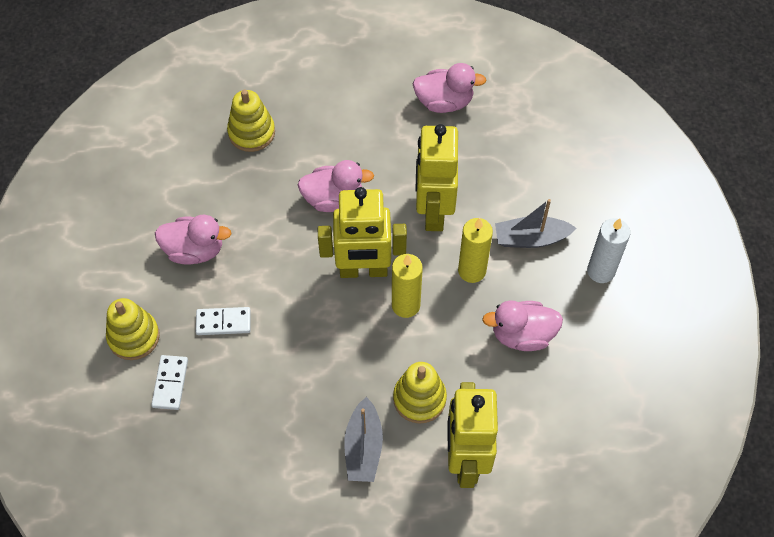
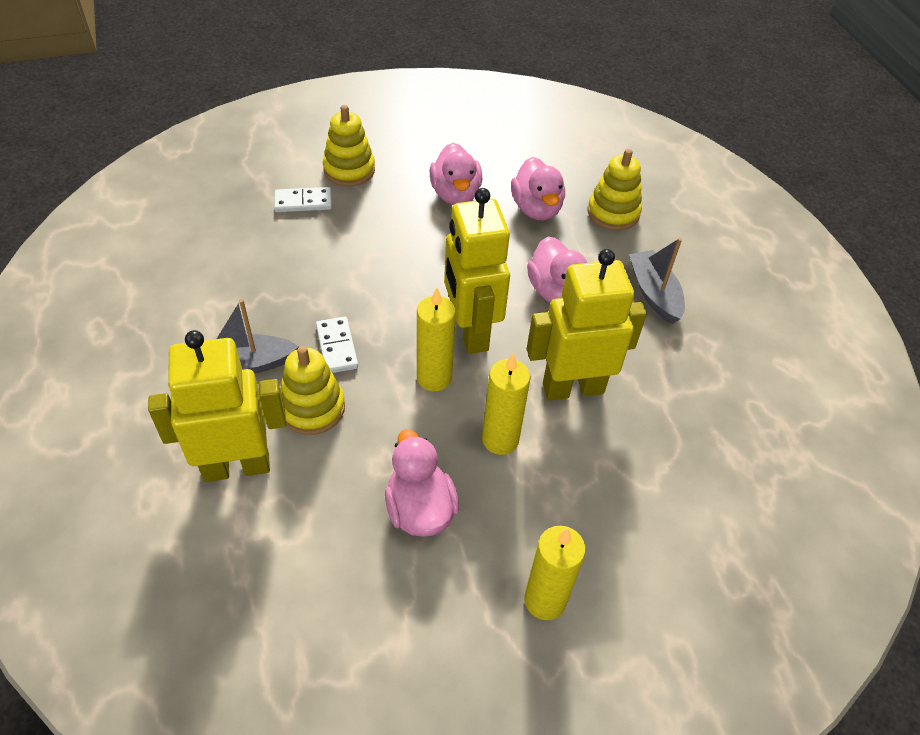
camera: 75 degrees right, 10 degrees down
white domino [196,307,251,335] -> white domino moved to [316,317,358,373]
pink duck [413,63,486,113] -> pink duck moved to [511,157,565,220]
grey boat [495,199,576,248] -> grey boat moved to [629,238,685,324]
white candle [587,218,630,283] -> yellow candle [524,526,586,620]

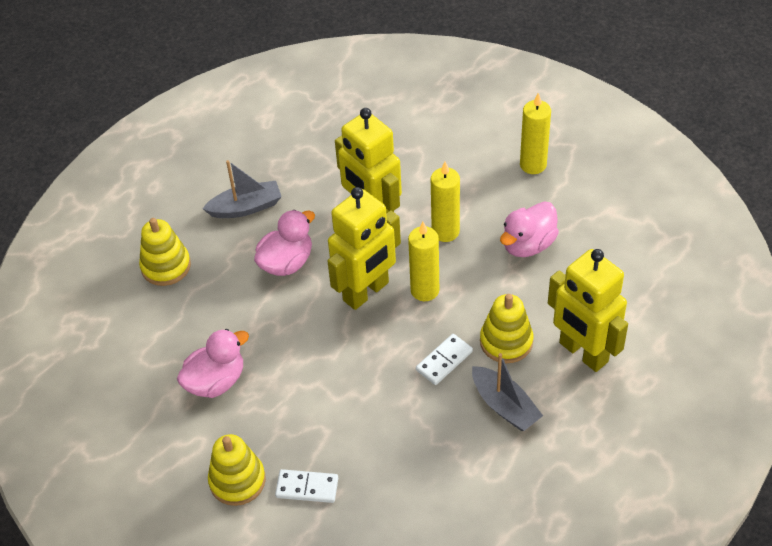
camera: 115 degrees left, 0 degrees up
white domino [274,187,332,212] -> white domino turned 45 degrees counterclockwise [275,469,338,503]
pink duck [511,157,565,220] -> none
grey boat [629,238,685,324] -> grey boat turned 150 degrees counterclockwise [202,160,282,218]

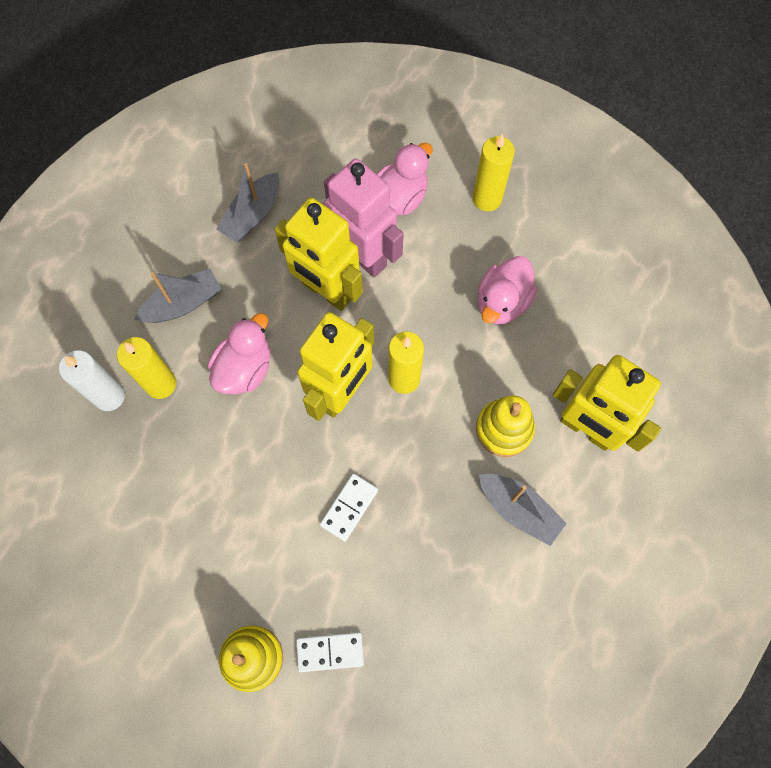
camera: 15 degrees left, 20 degrees up
yellow stacking toy [139,218,191,286] -> white candle [59,350,125,411]
pink duck [177,329,249,398] -> pink duck moved to [377,143,432,215]
white domino [416,334,473,385] -> white domino moved to [320,474,378,541]
yellow candle [431,162,460,242] -> yellow candle moved to [117,337,176,399]
none -> grey boat [216,163,280,242]
none -> pink robot [323,159,404,278]

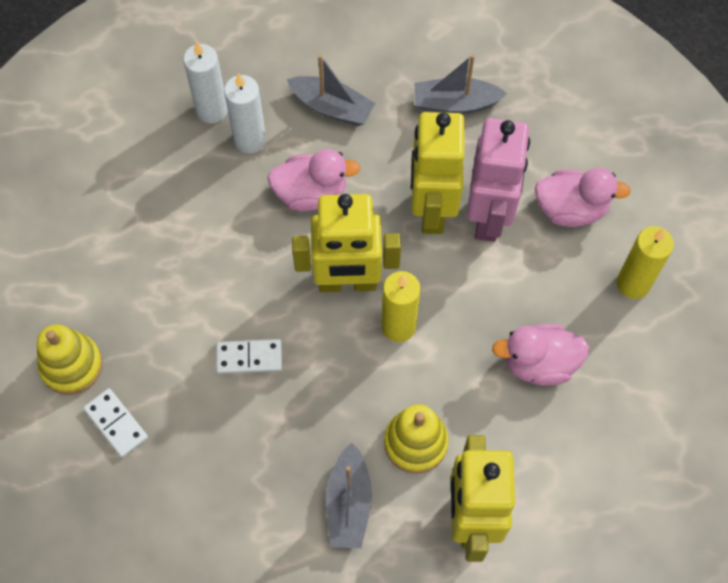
camera: 55 degrees right, 5 degrees down
yellow candle [117,337,176,399] -> white candle [224,73,266,154]

